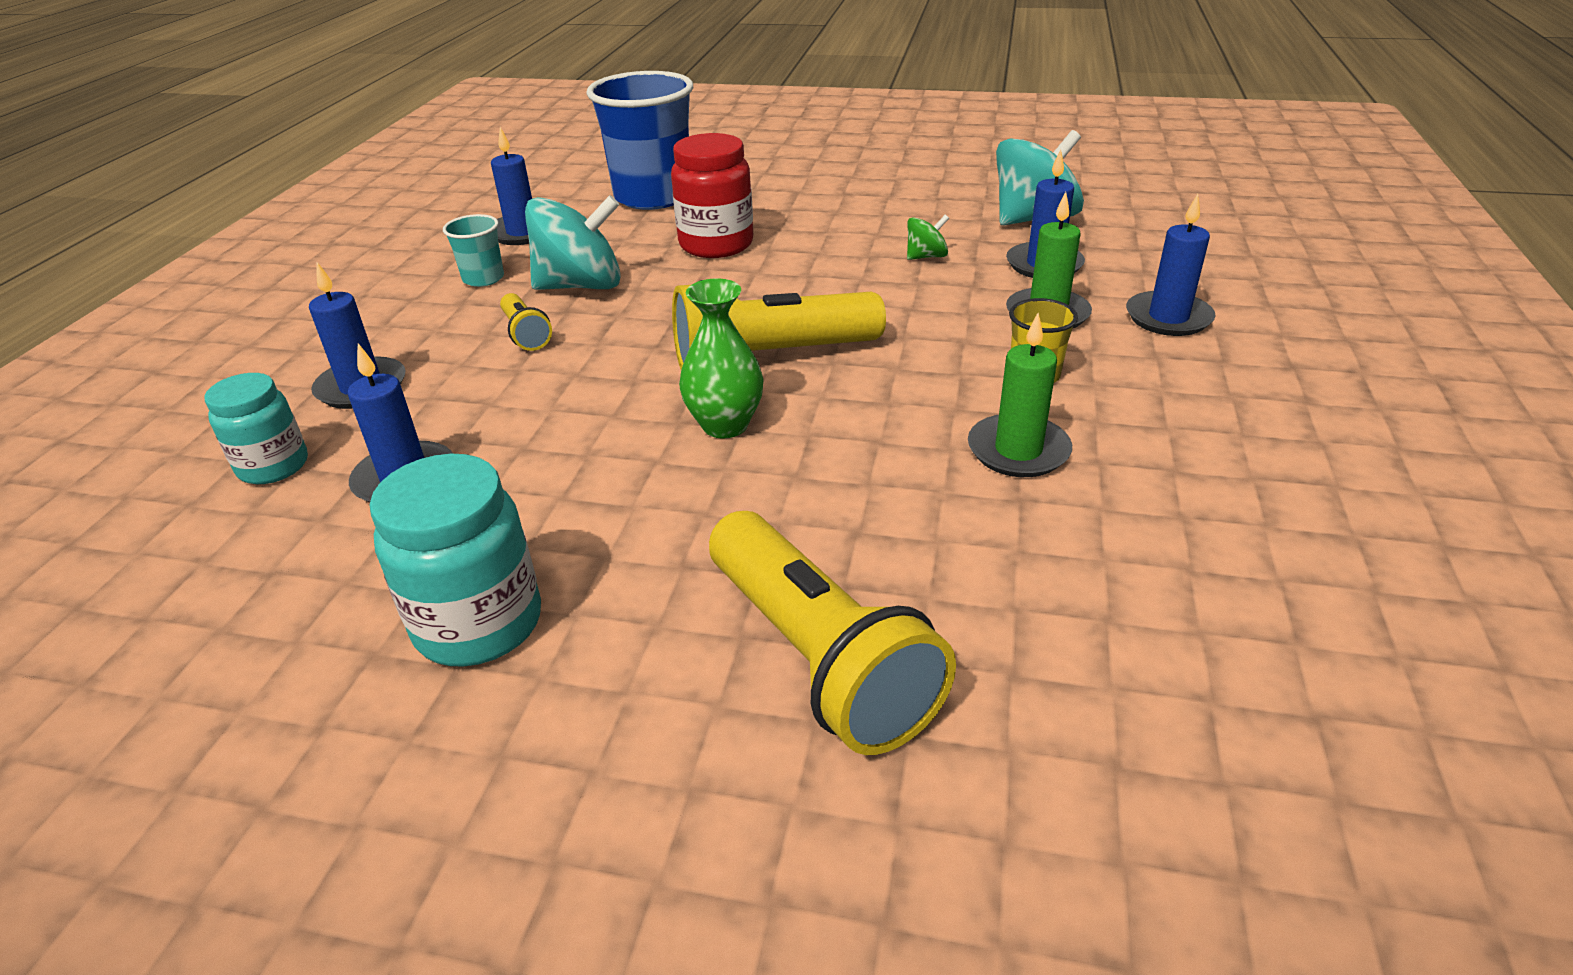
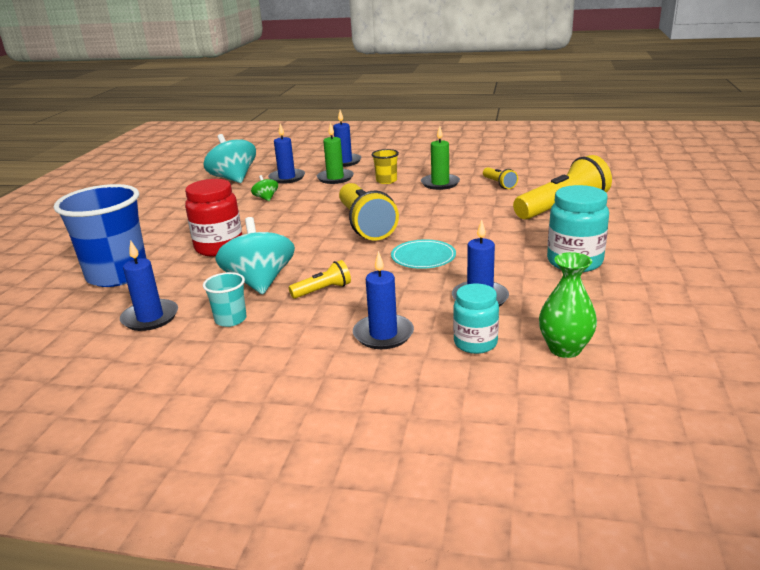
camera: 90 degrees left, 10 degrees down
green vase [679,279,764,438] -> green vase moved to [539,252,597,358]
none -> turquoise plate [391,239,456,269]
none -> yellow flashlight [483,167,518,189]

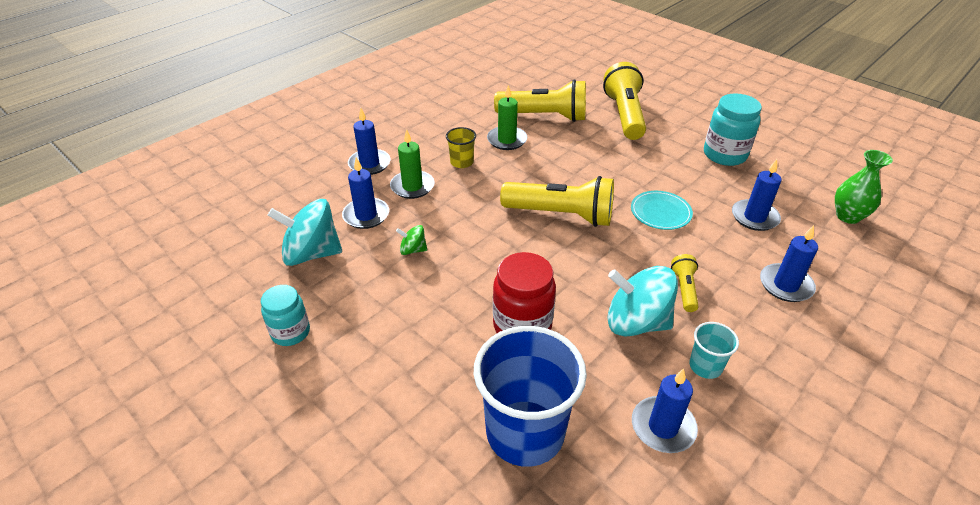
camera: 60 degrees left, 15 degrees up
turquoise jar [453,284,499,354] -> turquoise jar moved to [261,285,310,346]
yellow flashlight [483,167,518,189] -> yellow flashlight [494,79,586,122], size x2.09

